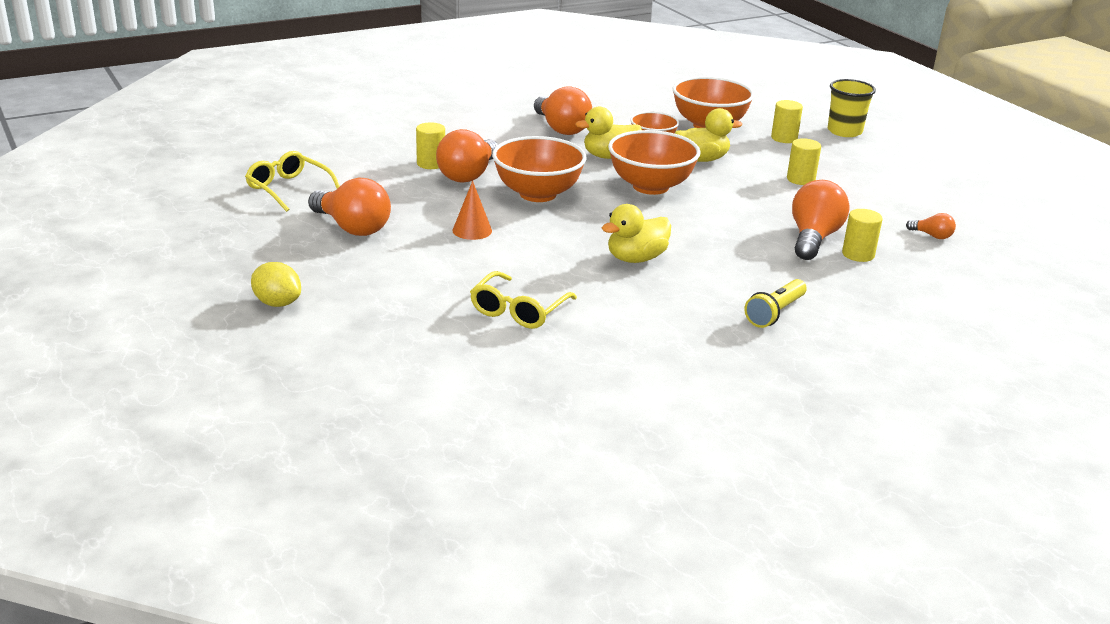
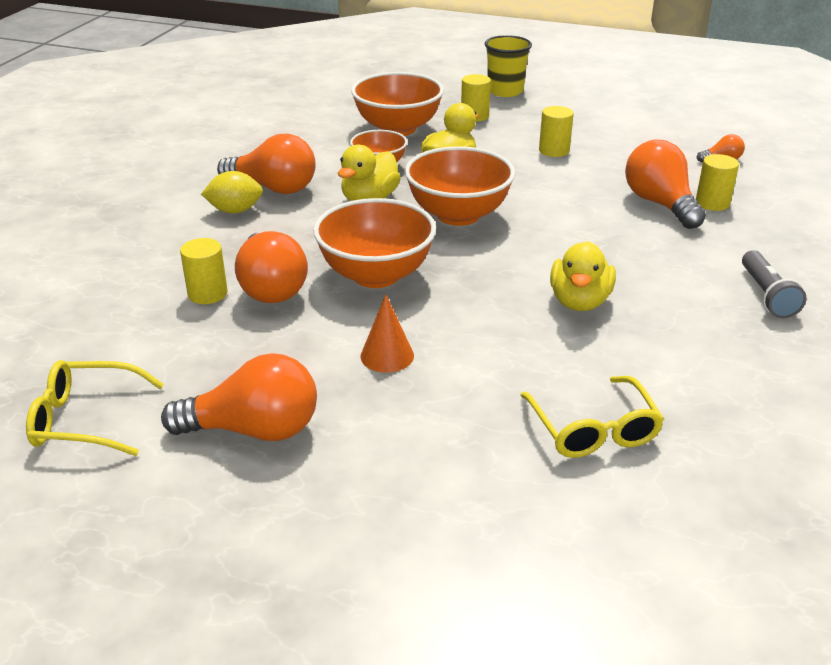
camera: 40 degrees left, 5 degrees up
yellow lemon [251,262,301,307] -> yellow lemon moved to [201,171,263,214]
yellow flashlight [744,279,807,328] -> grey flashlight [742,250,807,318]

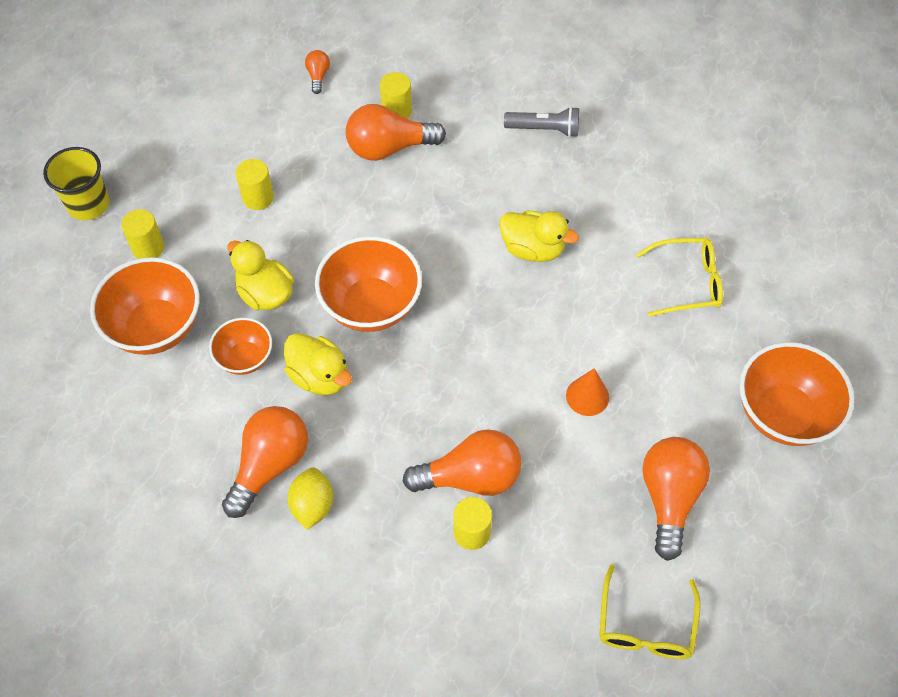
camera: 80 degrees left, 25 degrees up
orange bowl [313,198,436,288] -> orange bowl moved to [739,342,854,446]

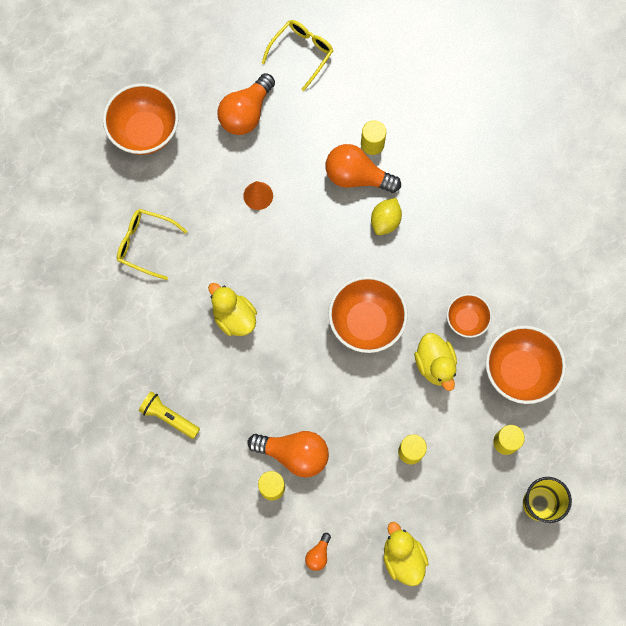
camera: 155 degrees left, 15 degrees up
orange light bulb [222,406,308,518] -> none
yellow duck [284,333,352,396] -> yellow duck moved to [383,522,429,586]
yellow lemon [287,467,333,530] -> yellow lemon moved to [371,198,402,235]
grey flashlight [504,107,579,138] -> yellow flashlight [139,391,200,439]

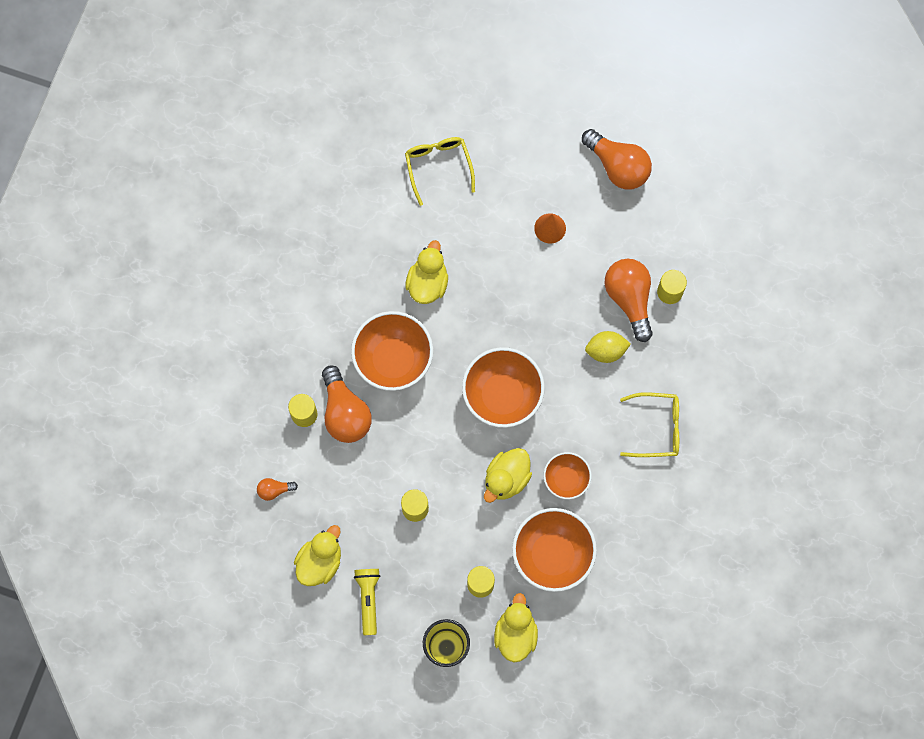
camera: 55 degrees right, 0 degrees up
orange bowl [103,83,179,155] -> orange bowl moved to [351,311,433,391]
yellow flashlight [139,391,200,439] -> yellow flashlight moved to [354,569,380,635]
orange light bulb [218,73,275,135] -> orange light bulb turned 135 degrees counterclockwise [582,129,652,190]
yellow glasses [262,20,334,91] -> yellow glasses moved to [620,393,679,457]
none -> yellow duck [494,593,538,662]

